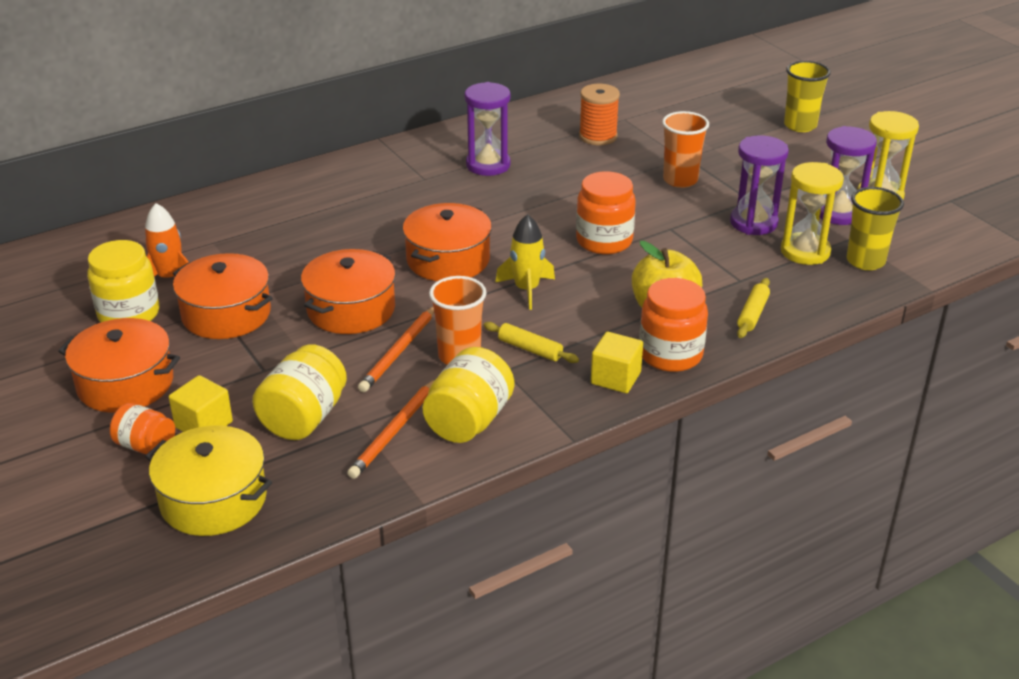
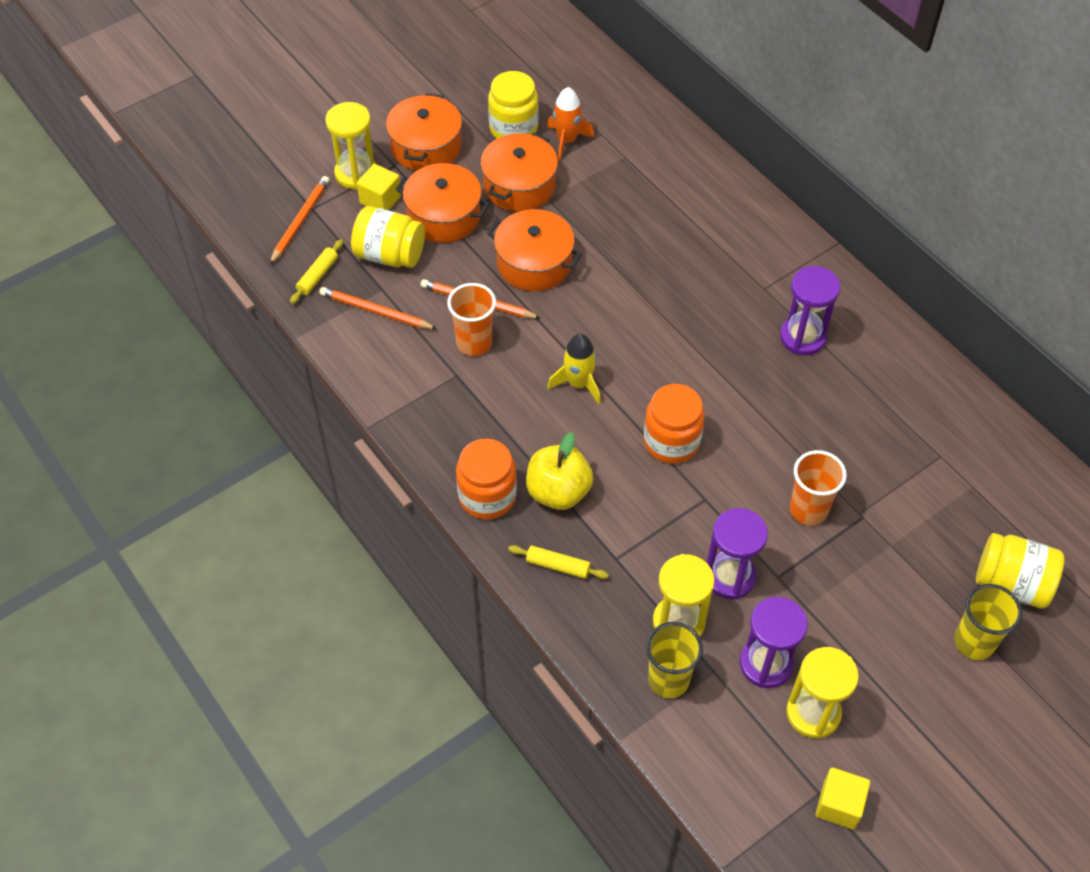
camera: 85 degrees right, 20 degrees up
orange jar [110,403,175,454] -> yellow hourglass [325,102,376,190]
yellow pot [145,425,272,536] -> orange pencil [269,176,330,265]
orange pot [403,203,492,281] -> orange pot moved to [396,163,490,243]
yellow jar [422,347,514,443] -> yellow jar moved to [976,533,1065,609]
yellow rolling pin [484,322,579,363] -> yellow rolling pin moved to [290,239,343,304]
orange spool [579,84,620,145] -> none
yellow cube [591,332,643,393] -> yellow cube moved to [815,767,870,830]

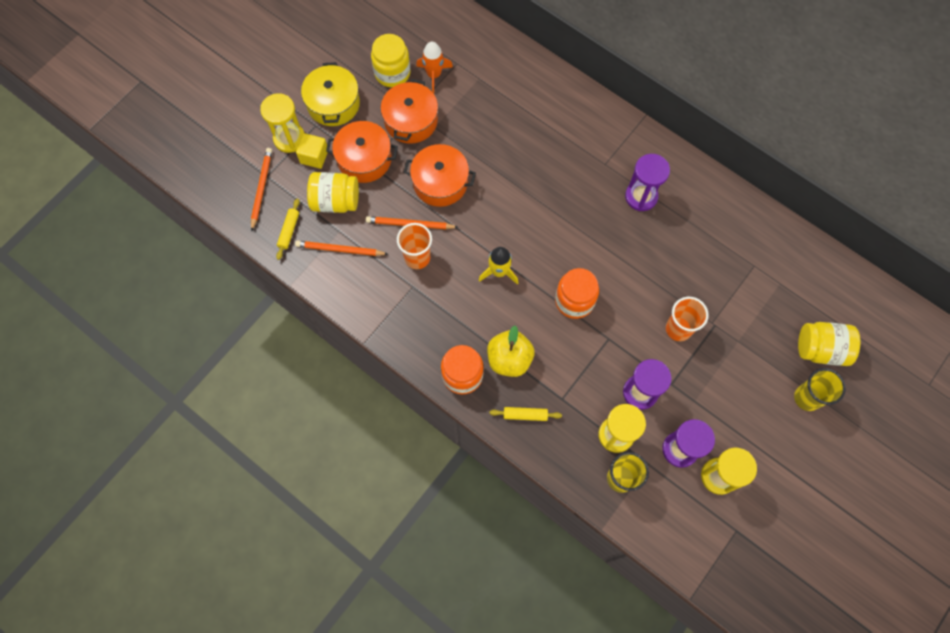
camera: 15 degrees left, 15 degrees up
orange pot [386,93,462,171] -> yellow pot [301,62,360,126]
yellow cube [815,767,870,830] -> none

